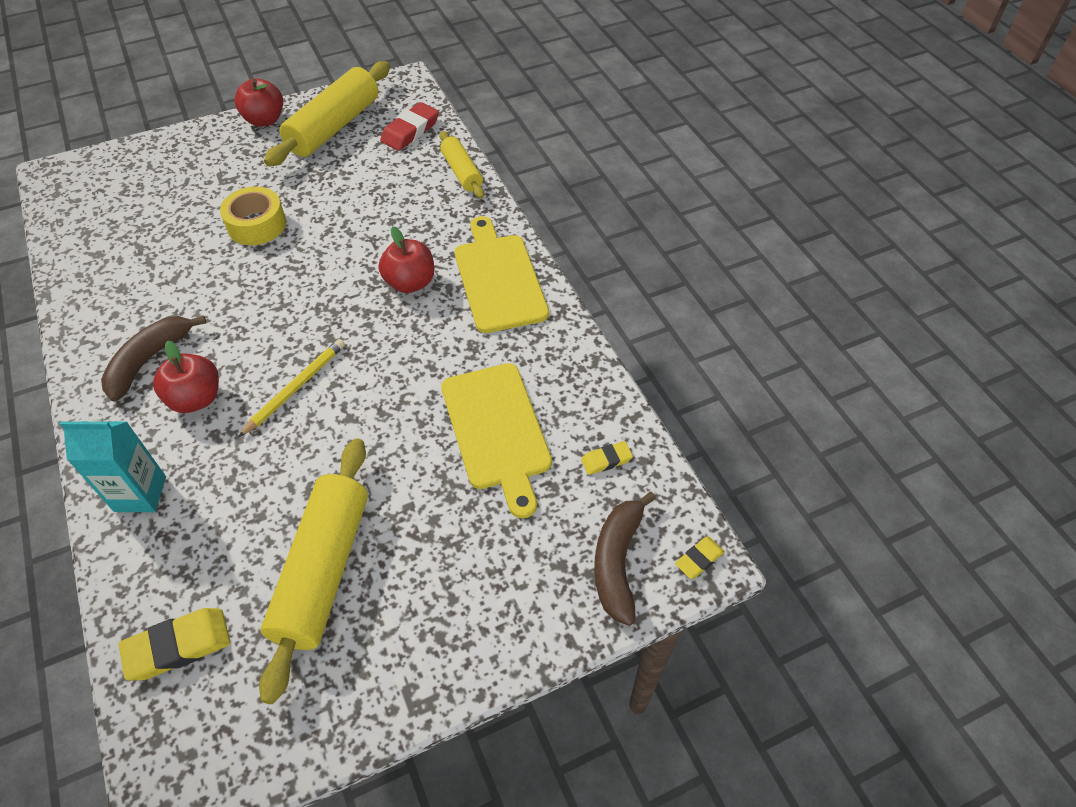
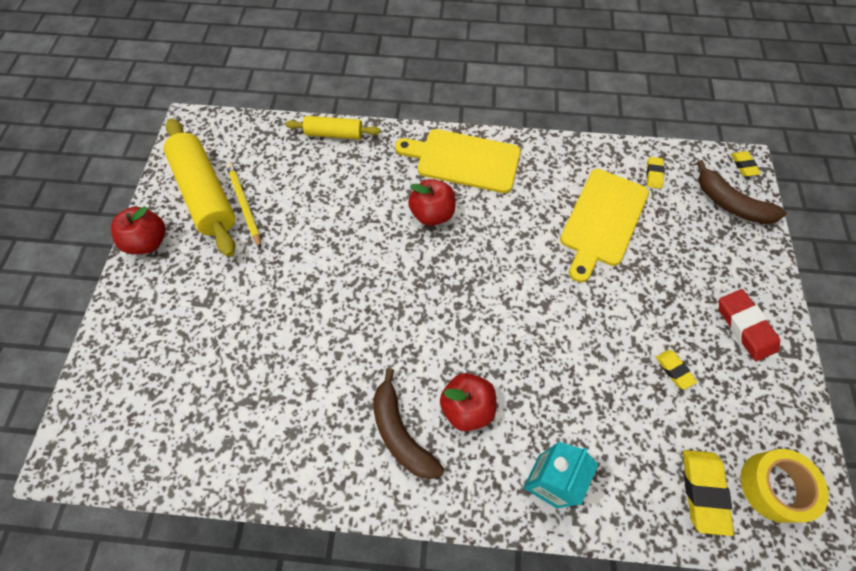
camera: 60 degrees left, 10 degrees up
yellow tape [220,186,286,245] -> yellow tape moved to [741,449,829,523]
yellow pencil [239,339,345,437] -> yellow pencil moved to [226,163,261,249]
yellow rolling pin [259,438,368,704] -> yellow eraser [656,350,697,390]
red eraser [380,102,439,151] -> red eraser moved to [719,289,780,361]
yellow cutting board [441,363,552,518] -> yellow cutting board turned 105 degrees clockwise [560,169,649,282]

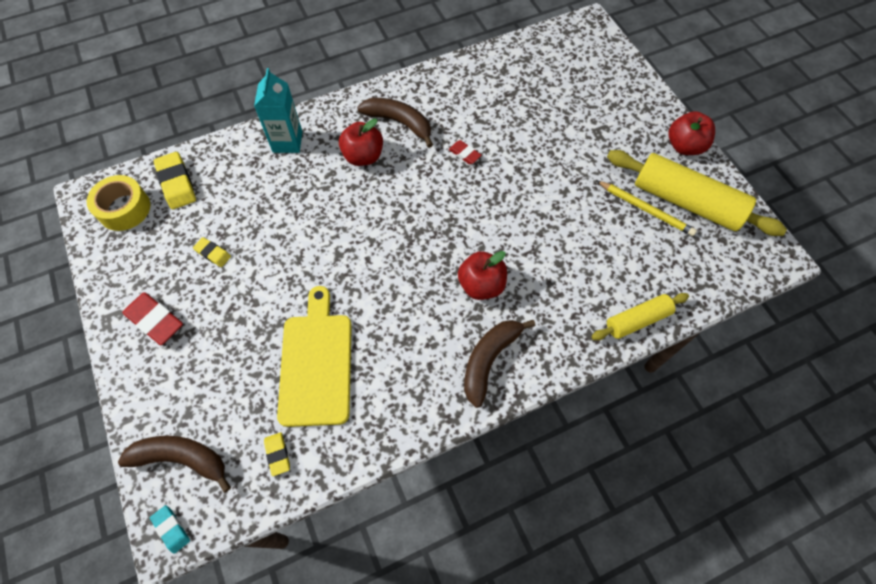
camera: 150 degrees right, 0 degrees up
yellow cutting board [395,129,521,193] -> brown banana [464,320,535,408]
yellow eraser [731,151,761,176] -> turquoise eraser [150,505,190,554]
none -> red eraser [449,140,482,164]

